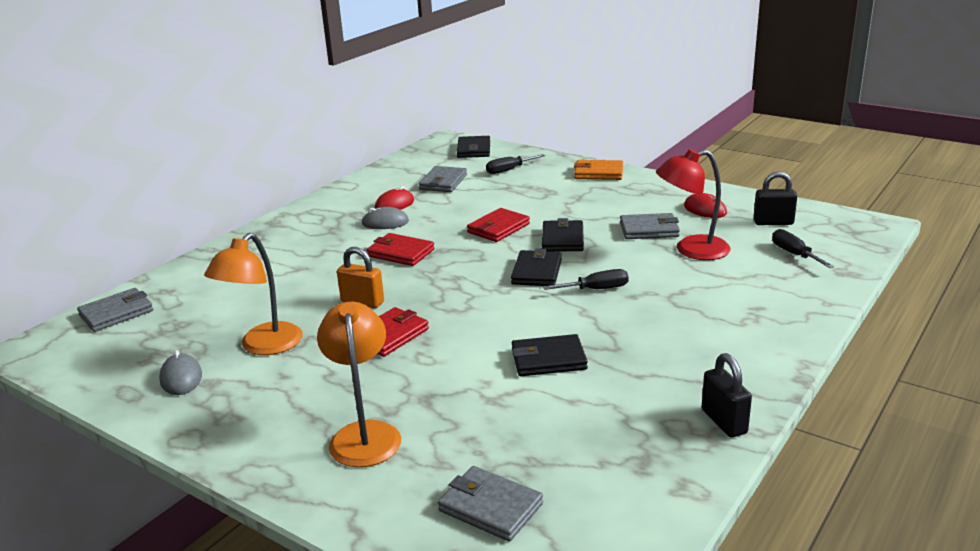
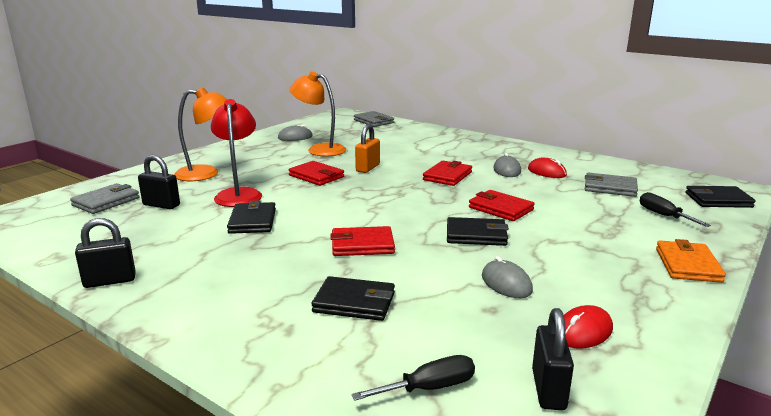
camera: 90 degrees right, 5 degrees down
black wallet [511,248,562,286] -> black wallet moved to [312,276,395,321]
black screwdriver [543,269,629,290] -> red wallet [330,226,395,256]
grey wallet [620,213,680,239] -> grey mouse [482,256,533,298]
red lamp [656,149,730,260] -> red lamp moved to [211,99,262,207]
none -> black padlock [138,155,180,209]

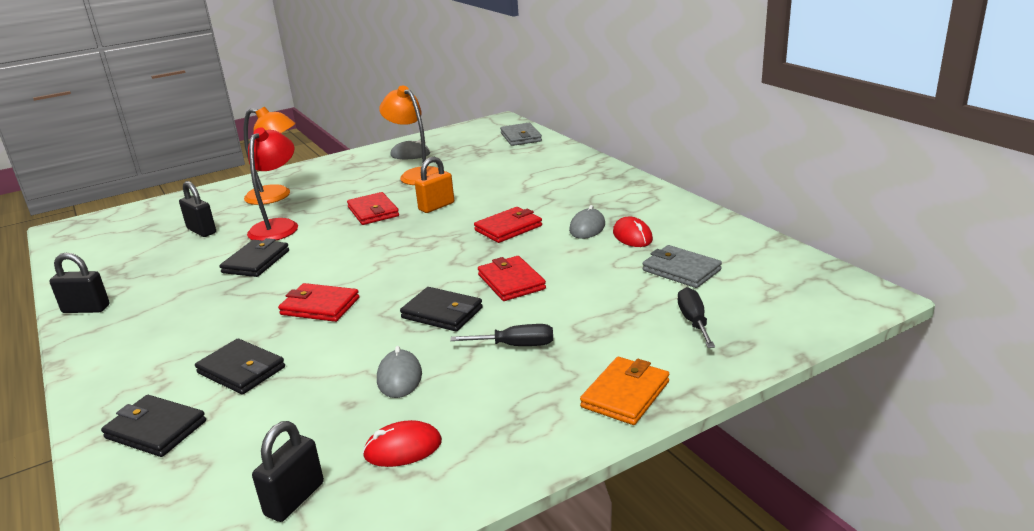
camera: 25 degrees right, 5 degrees up
grey wallet [70,183,139,214] -> none
black screwdriver [352,355,475,401] -> black screwdriver moved to [450,324,553,346]
black wallet [685,186,756,208] -> black wallet moved to [101,395,206,457]

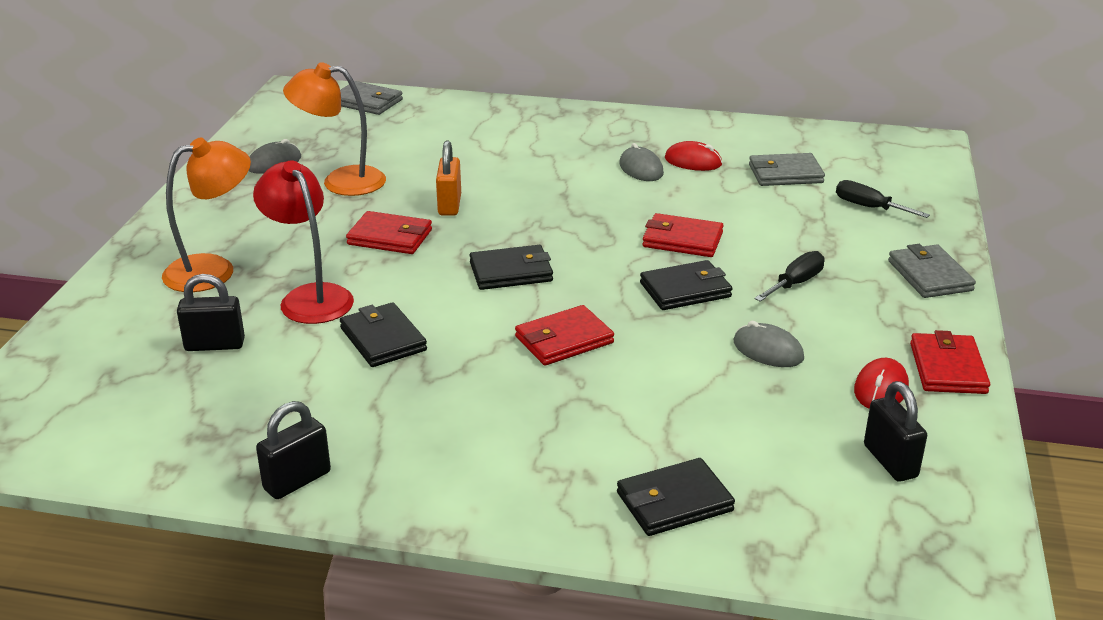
camera: 50 degrees left, 5 degrees up
black wallet [195,339,285,394] -> black wallet moved to [470,245,553,290]
red wallet [474,207,542,243] -> red wallet moved to [910,330,990,394]
orange wallet [580,357,669,425] -> grey wallet [888,244,976,298]

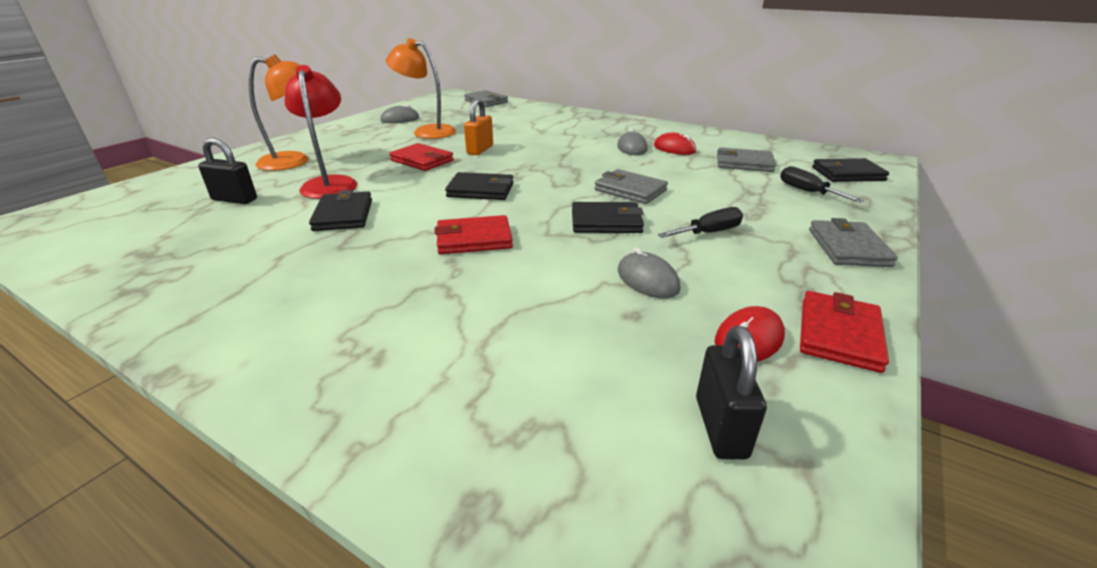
camera: 20 degrees right, 0 degrees up
black padlock [256,401,331,499] -> none
black wallet [617,458,735,536] -> black wallet moved to [812,158,889,182]
red wallet [642,213,724,257] -> grey wallet [595,169,668,204]

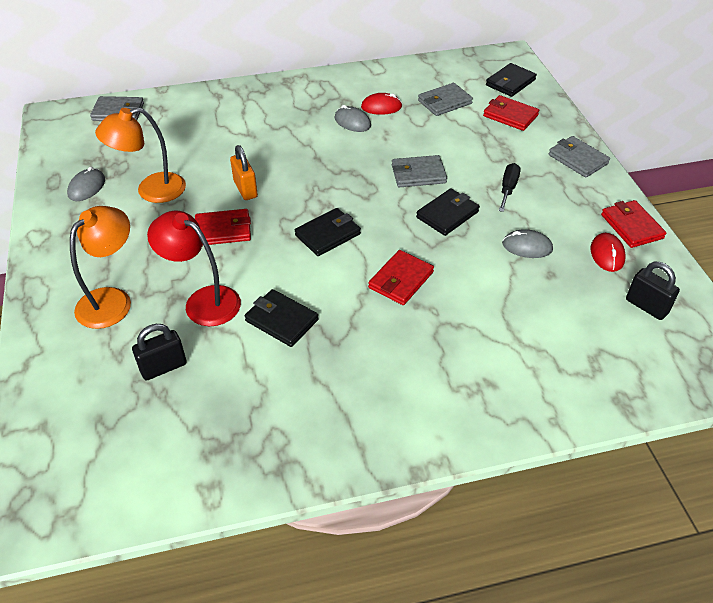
camera: 45 degrees left, 15 degrees up
black screwdriver [780,166,864,203] -> red wallet [483,95,539,131]

